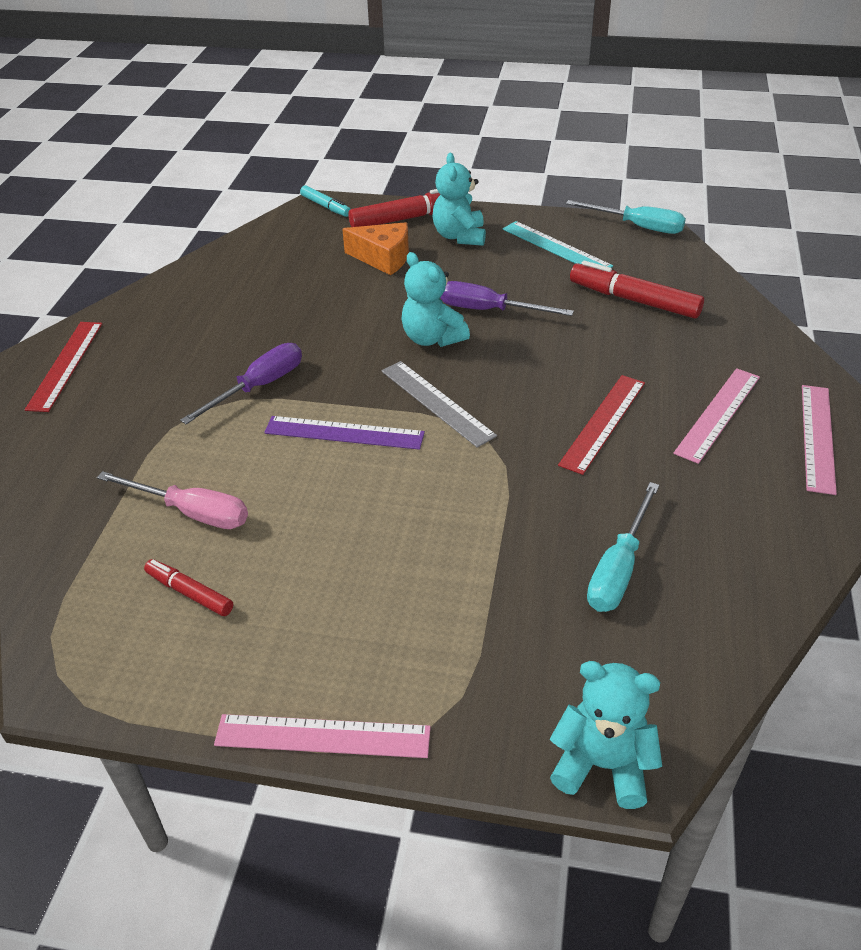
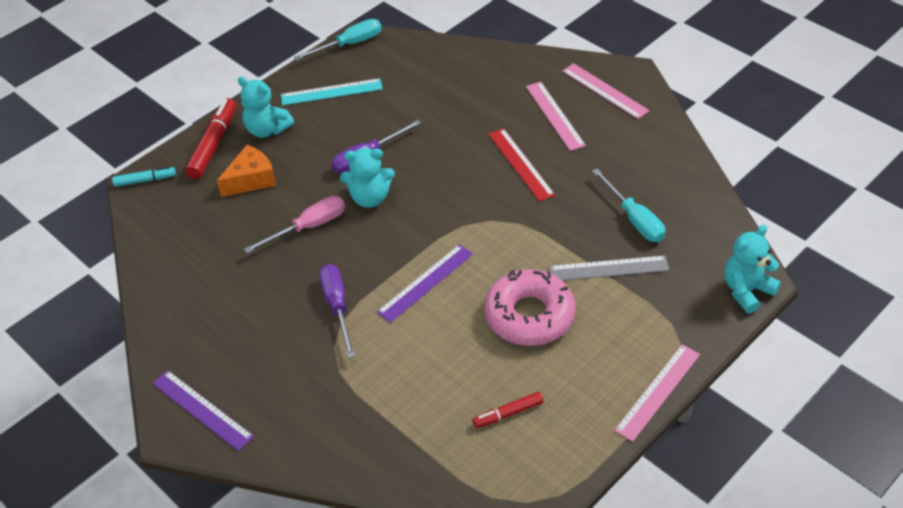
camera: 55 degrees left, 5 degrees up
red ruler [25,322,102,412] -> purple ruler [152,370,254,451]
pink screwdriver [97,471,248,529] -> pink screwdriver moved to [244,196,345,253]
grey ruler [382,361,497,448] -> grey ruler moved to [549,255,669,281]
red marker [570,261,704,319] -> none
none -> pink donut [484,269,576,346]

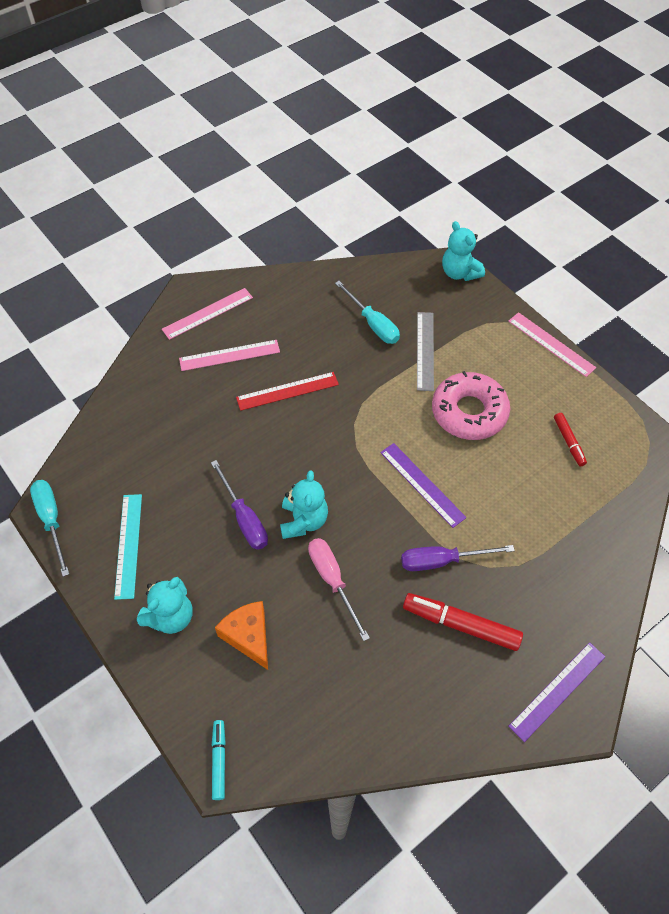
camera: 85 degrees left, 10 degrees up
red marker [185,98,236,179] -> red marker moved to [403,593,523,651]
turquoise screwdriver [592,168,665,242] -> turquoise screwdriver turned 75 degrees clockwise [335,281,400,344]

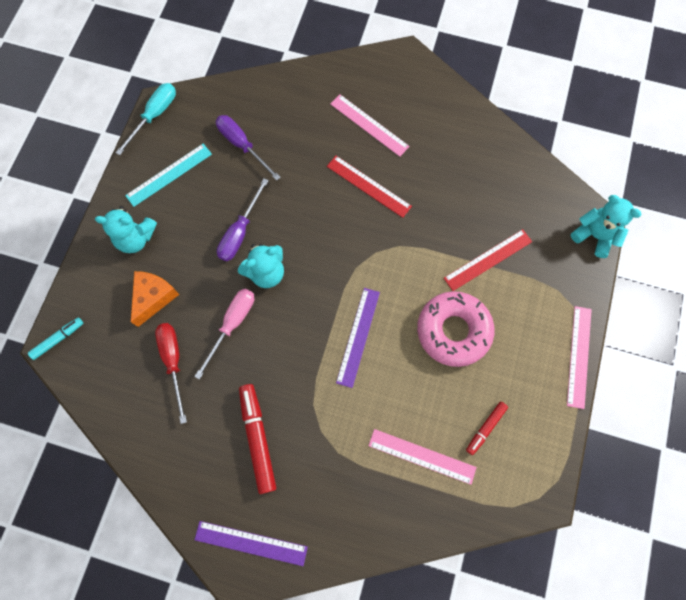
camera: 55 degrees right, 15 degrees up
pink ruler [162,288,253,340] -> pink ruler moved to [368,429,477,485]
turquoise screwdriver [335,281,400,344] -> none
purple screwdriver [401,545,515,571] -> purple screwdriver moved to [216,115,281,181]
grey ruler [417,312,434,391] -> red ruler [444,229,532,291]
turquoise teddy bear [442,221,485,281] -> turquoise teddy bear turned 105 degrees clockwise [571,195,641,258]
none -> red screwdriver [155,323,187,424]

